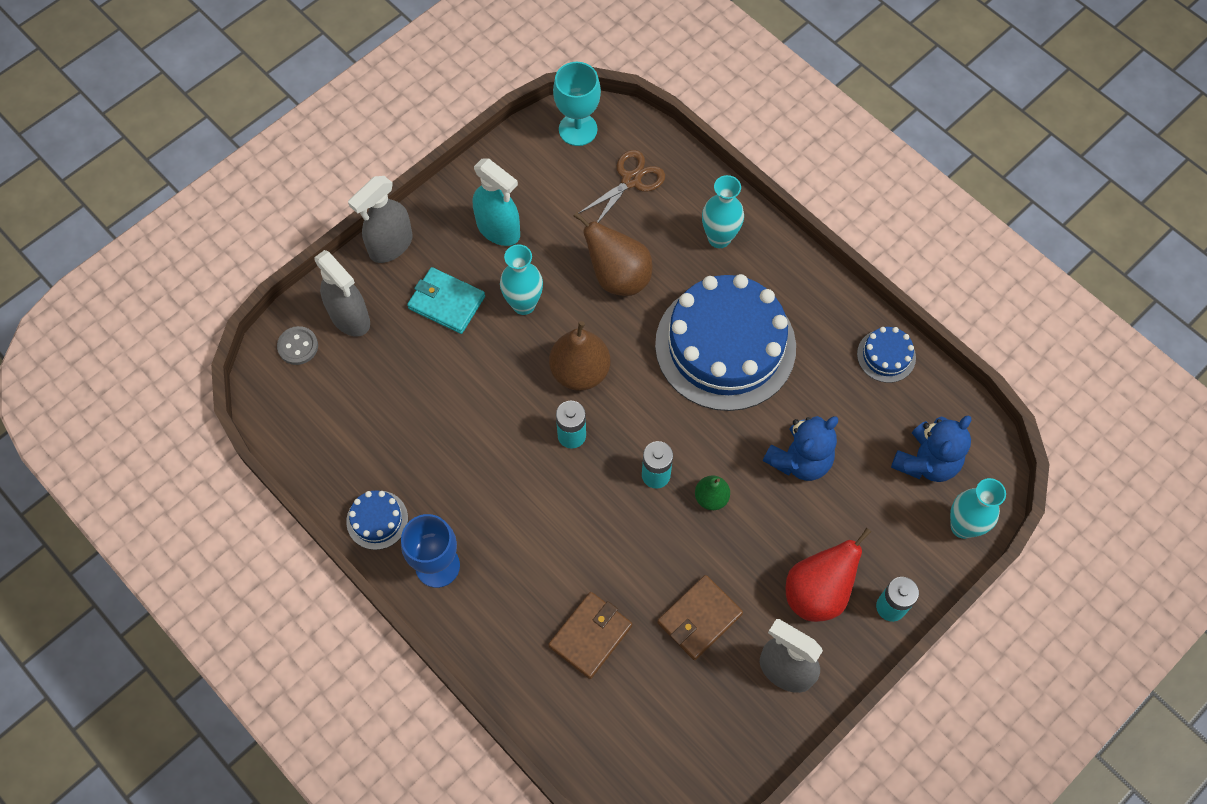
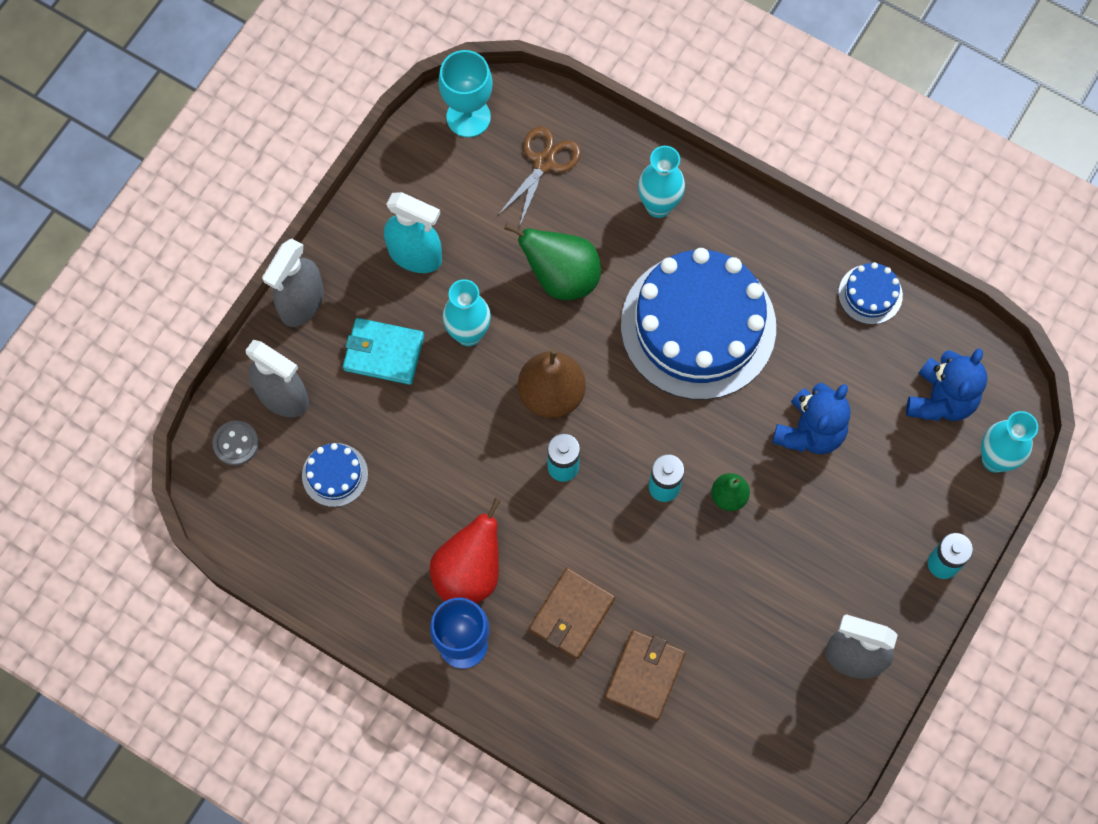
camera: 15 degrees left, 5 degrees up
blue cake [346,490,408,550] -> blue cake moved to [302,443,368,507]
brown pear [573,212,652,296] -> green pear [504,223,601,300]
brown wallet [657,575,743,660] -> brown wallet moved to [529,568,615,659]
red pear [786,528,871,622] -> red pear moved to [430,498,501,603]

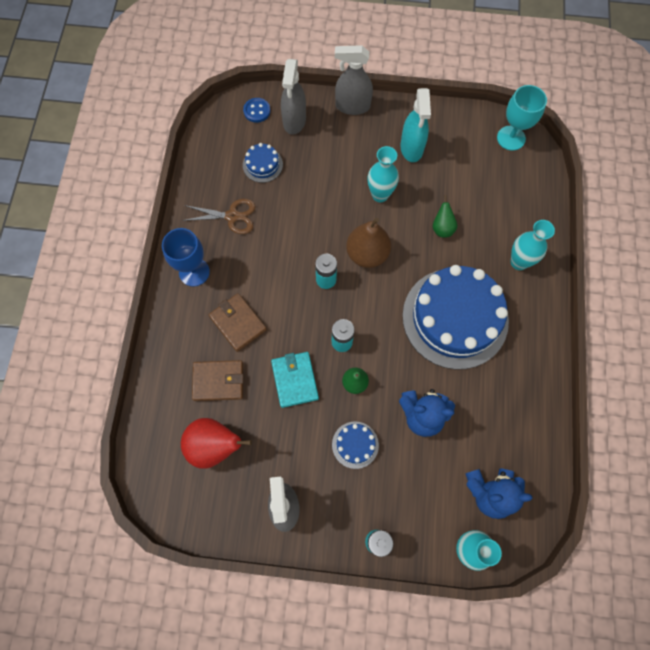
camera: 65 degrees right, 0 degrees up
grey button [213,421,259,466] -> blue button [243,98,270,123]
turquoise wallet [343,318,424,385] -> turquoise wallet moved to [271,352,319,408]
red pear [430,498,501,603] -> red pear moved to [181,418,252,469]
brown scissors [497,127,581,228] -> brown scissors moved to [182,199,255,234]
green pear [504,223,601,300] -> green pear [433,195,457,238], size x0.56
brown wallet [529,568,615,659] -> brown wallet turned 45 degrees clockwise [209,293,267,352]
blue cake [838,262,903,325] -> blue cake moved to [332,422,379,469]

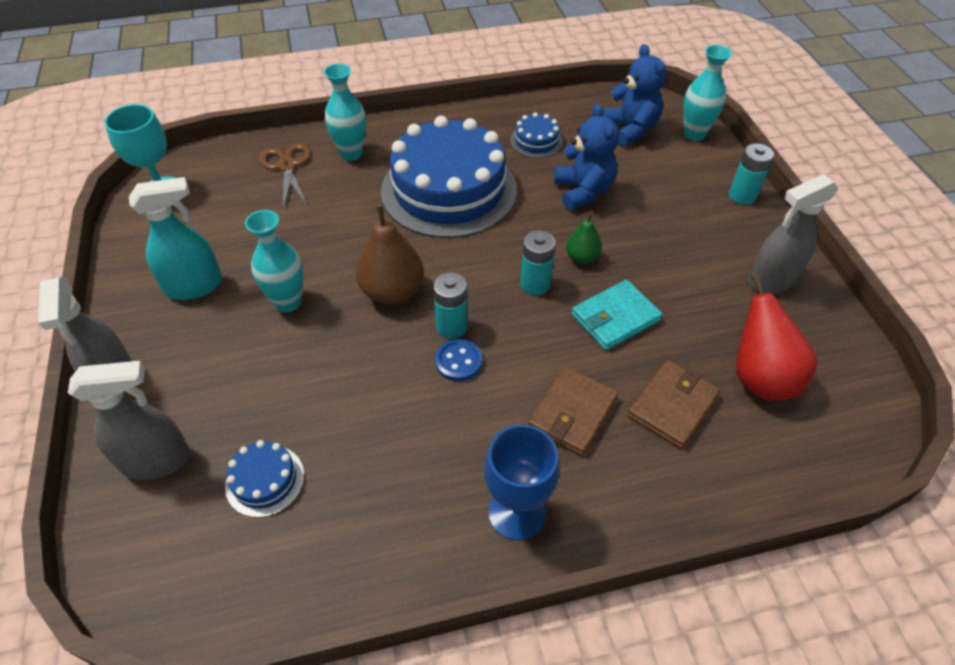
camera: 110 degrees left, 20 degrees down
brown scissors [182,199,255,234] -> brown scissors moved to [259,143,311,209]
brown wallet [192,360,243,401] -> brown wallet turned 60 degrees clockwise [627,360,720,449]
blue button [243,98,270,123] -> blue button moved to [435,339,482,381]
blue cake [332,422,379,469] -> blue cake moved to [510,112,563,158]
green pear [433,195,457,238] -> none

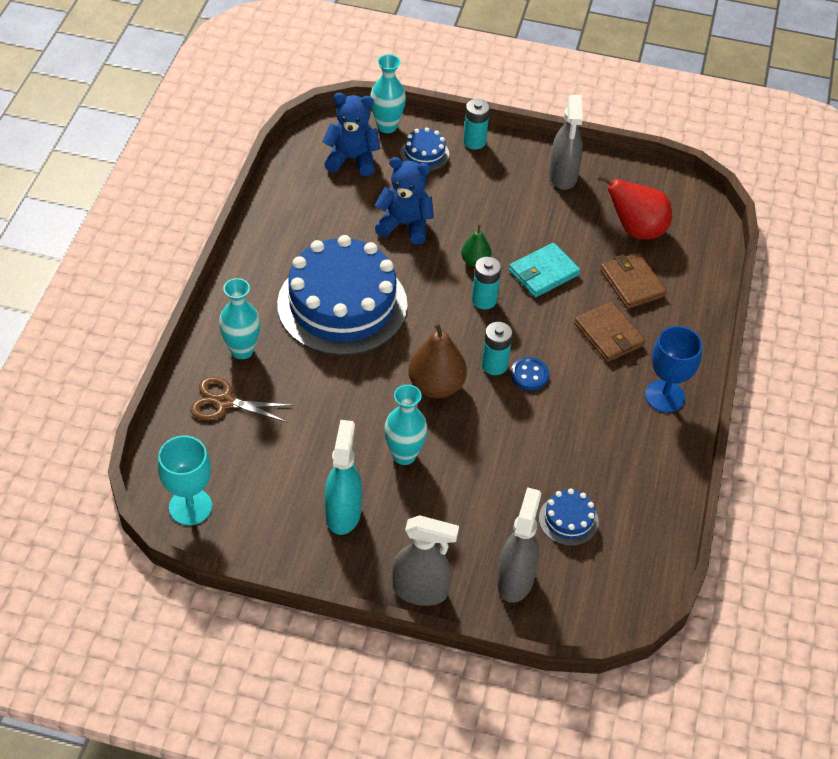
camera: 65 degrees left, 0 degrees up
blue cake [510,112,563,158] -> blue cake moved to [400,127,449,171]
turquoise wallet [571,280,662,351] -> turquoise wallet turned 60 degrees clockwise [509,243,580,297]

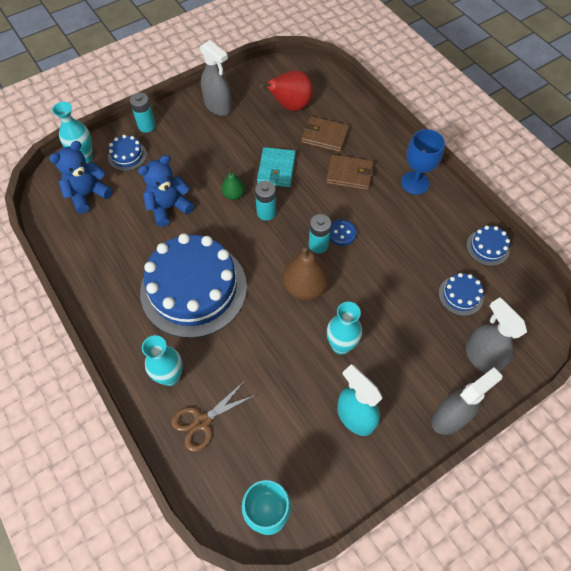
camera: 45 degrees left, 10 degrees up
none -> blue cake [467,226,510,266]

